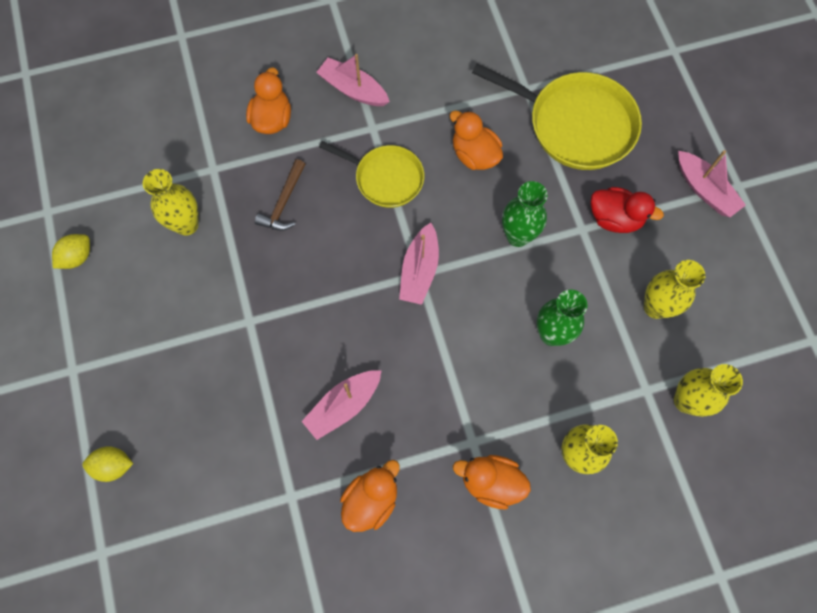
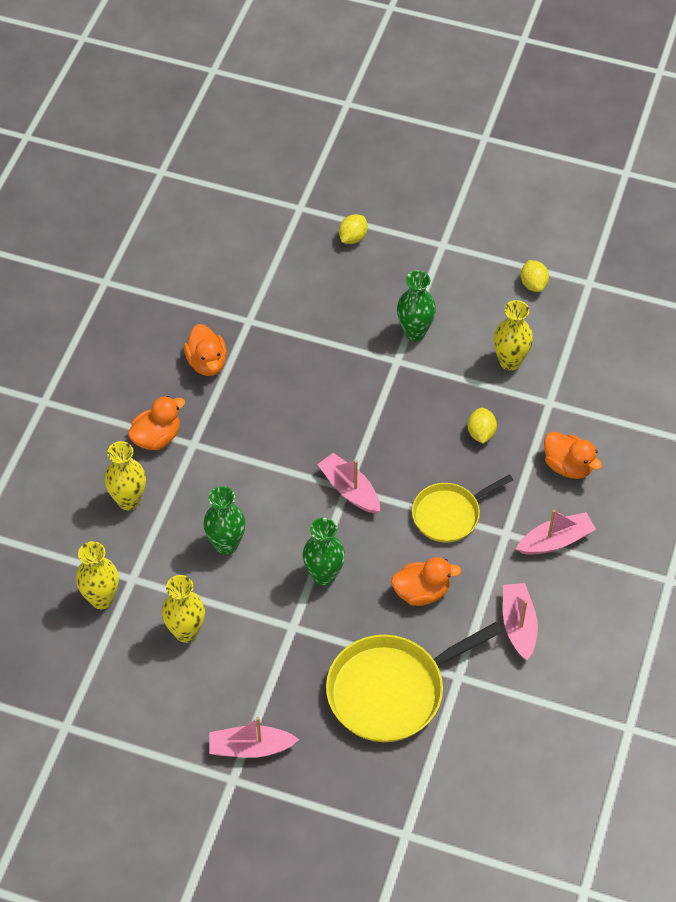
camera: 125 degrees right, 15 degrees down
brown hammer [255,159,306,231] -> yellow lemon [468,407,497,443]
pink boat [301,370,382,440] -> pink boat moved to [503,583,538,660]
red duck [591,187,664,233] -> none
none -> green vase [397,271,436,341]

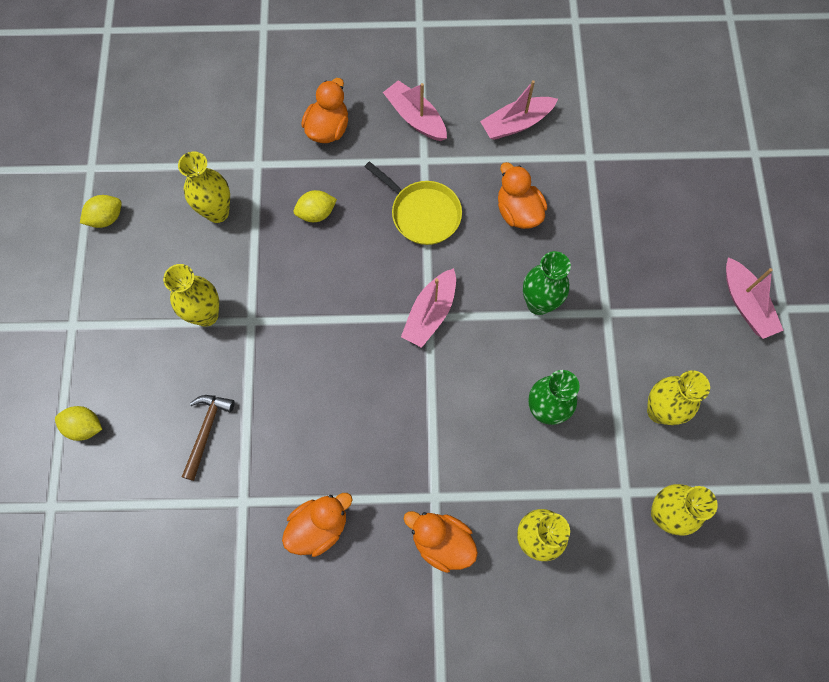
camera: 110 degrees left, 15 degrees up
yellow pan [326,622,502,742] -> none
green vase [397,271,436,341] -> yellow vase [163,264,219,327]
none -> brown hammer [182,395,235,481]

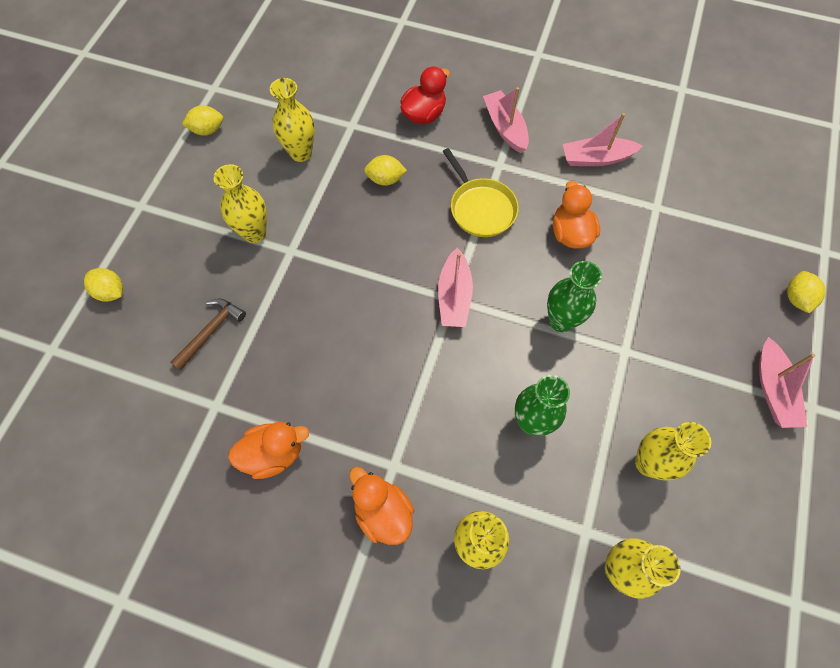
camera: 20 degrees right, 5 degrees down
orange duck [301,78,348,143] -> red duck [400,67,450,124]
pink boat [401,268,456,348] -> pink boat turned 45 degrees counterclockwise [438,248,473,327]
none -> yellow lemon [787,271,826,313]

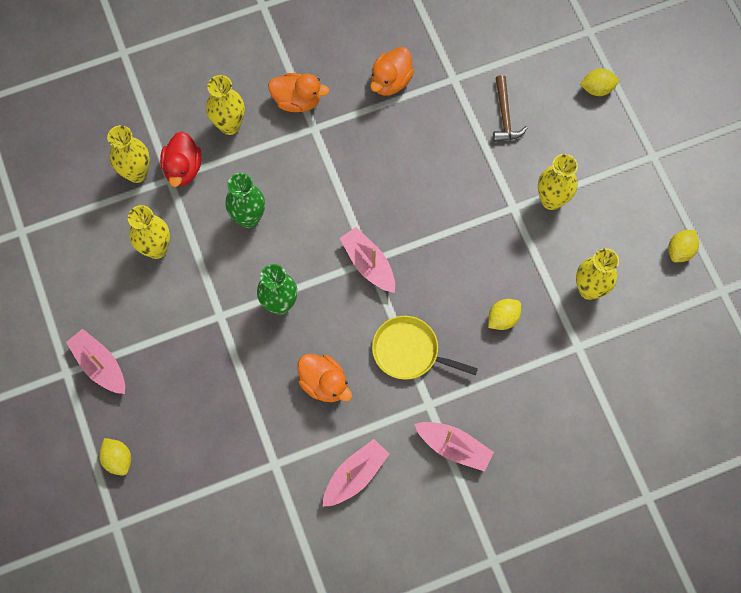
camera: 140 degrees right, 5 degrees up
red duck [400,67,450,124] -> red duck moved to [160,132,202,187]

